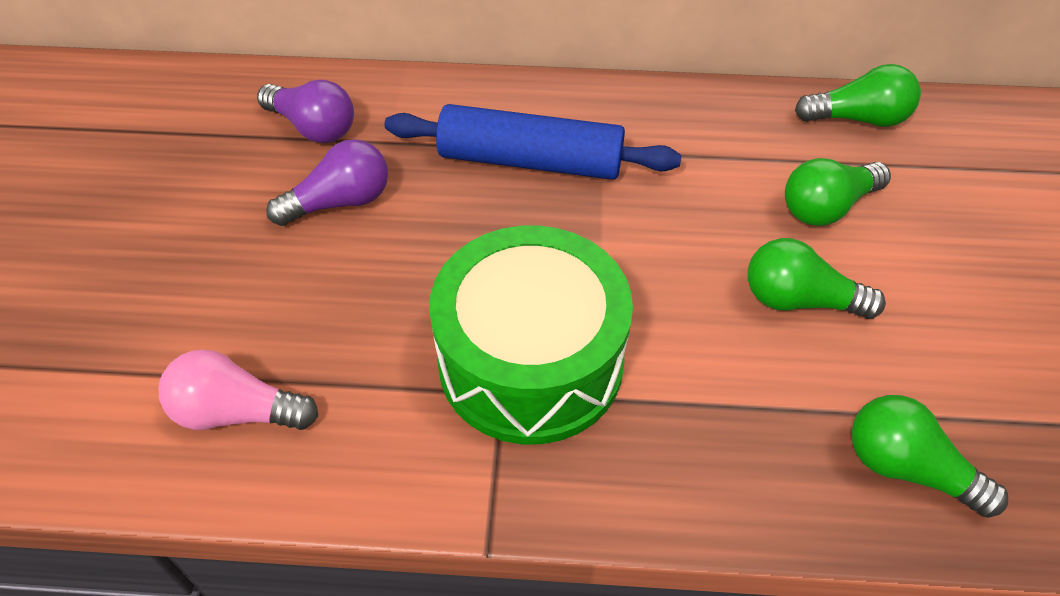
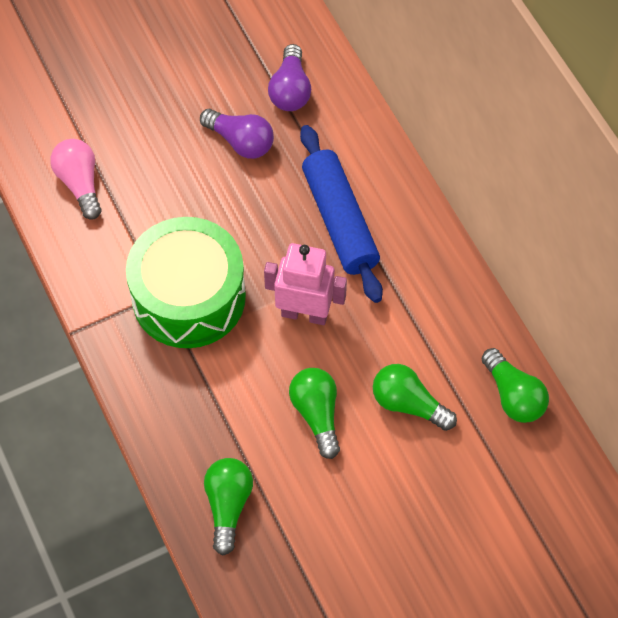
camera: 60 degrees right, 10 degrees up
none -> pink robot [264,243,347,325]

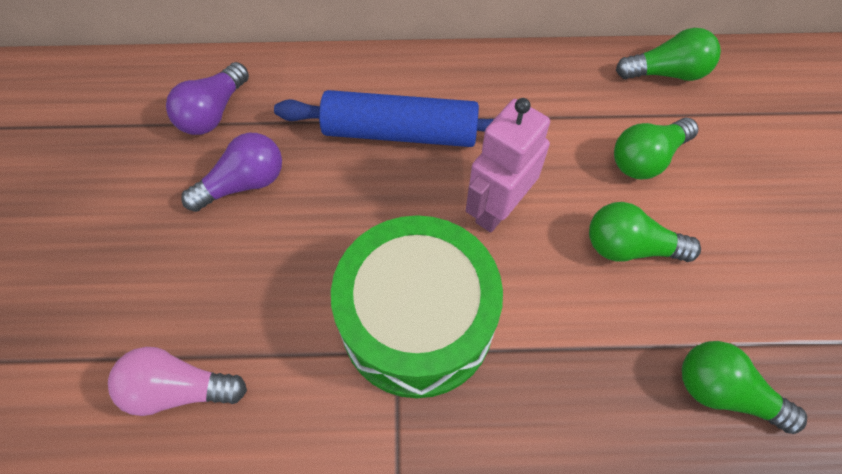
camera: 65 degrees left, 0 degrees up
purple light bulb [268,44,311,111] -> purple light bulb turned 90 degrees clockwise [166,62,249,135]

